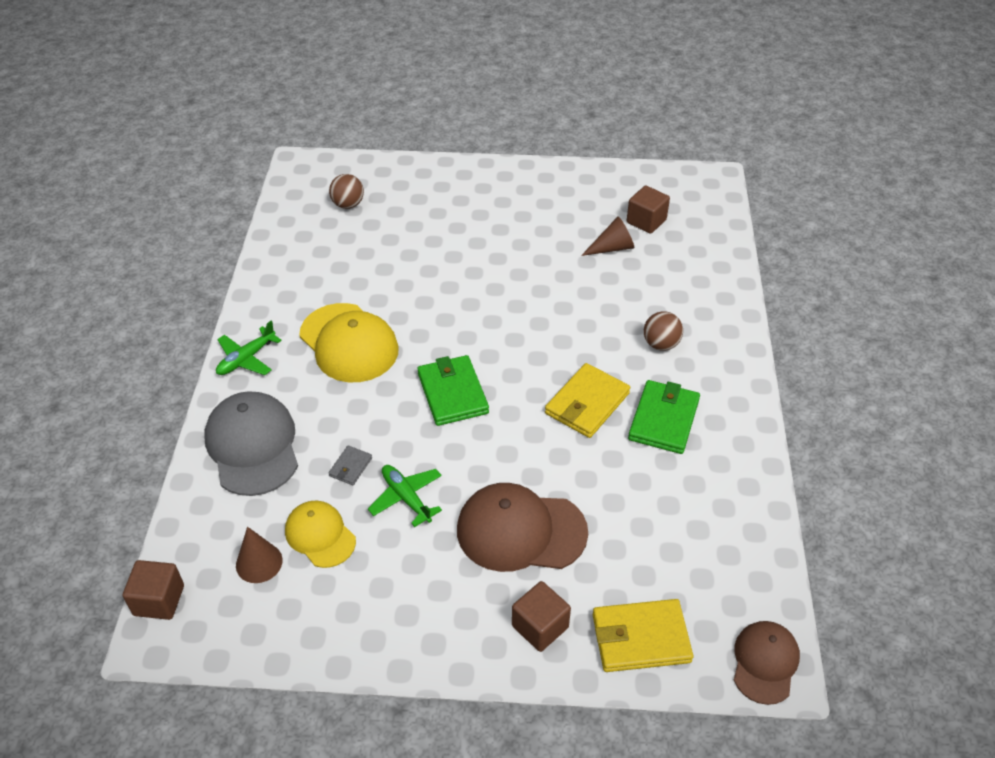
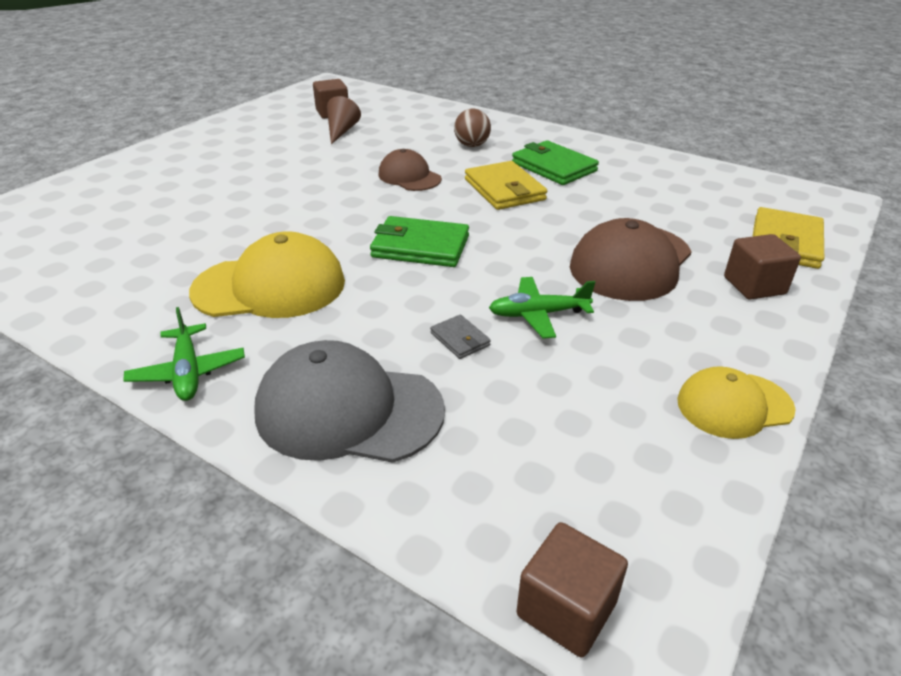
camera: 60 degrees left, 10 degrees down
brown cone [236,527,283,583] -> none
yellow cap [285,501,356,568] -> yellow cap moved to [677,366,795,439]
brown ball [329,174,364,209] -> none
brown cap [734,621,800,705] -> brown cap moved to [379,149,442,191]

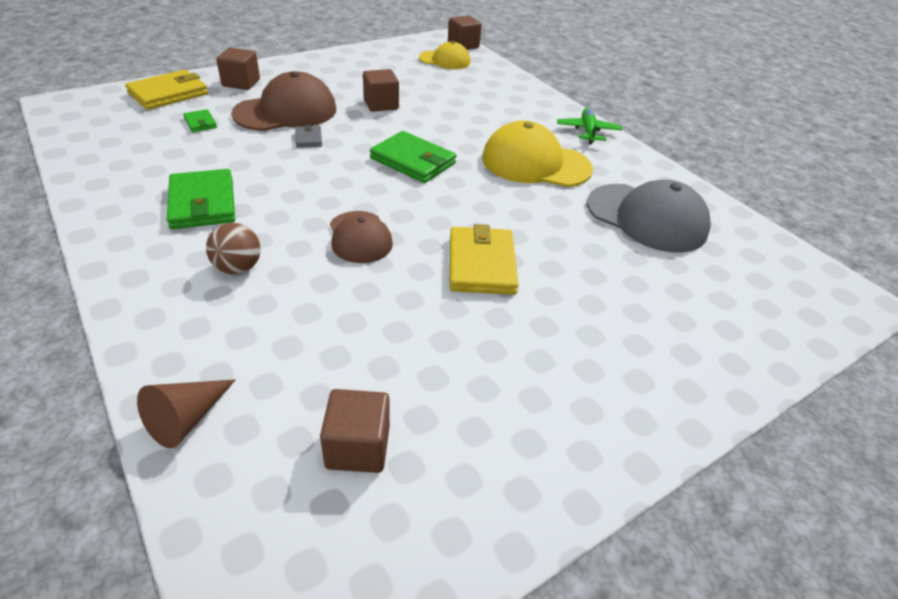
camera: 160 degrees left, 5 degrees up
grey cap [254,340,445,463] -> grey cap moved to [587,179,711,253]
brown cone [327,96,361,144] -> brown cone moved to [137,379,236,448]
grey wallet [430,315,491,359] -> grey wallet moved to [295,125,322,148]
yellow wallet [465,161,547,210] -> yellow wallet moved to [450,224,519,295]
green plane [489,277,595,339] -> brown cube [363,69,399,112]
yellow cap [677,366,795,439] -> yellow cap moved to [419,41,470,69]
none -> green wallet [183,109,217,132]

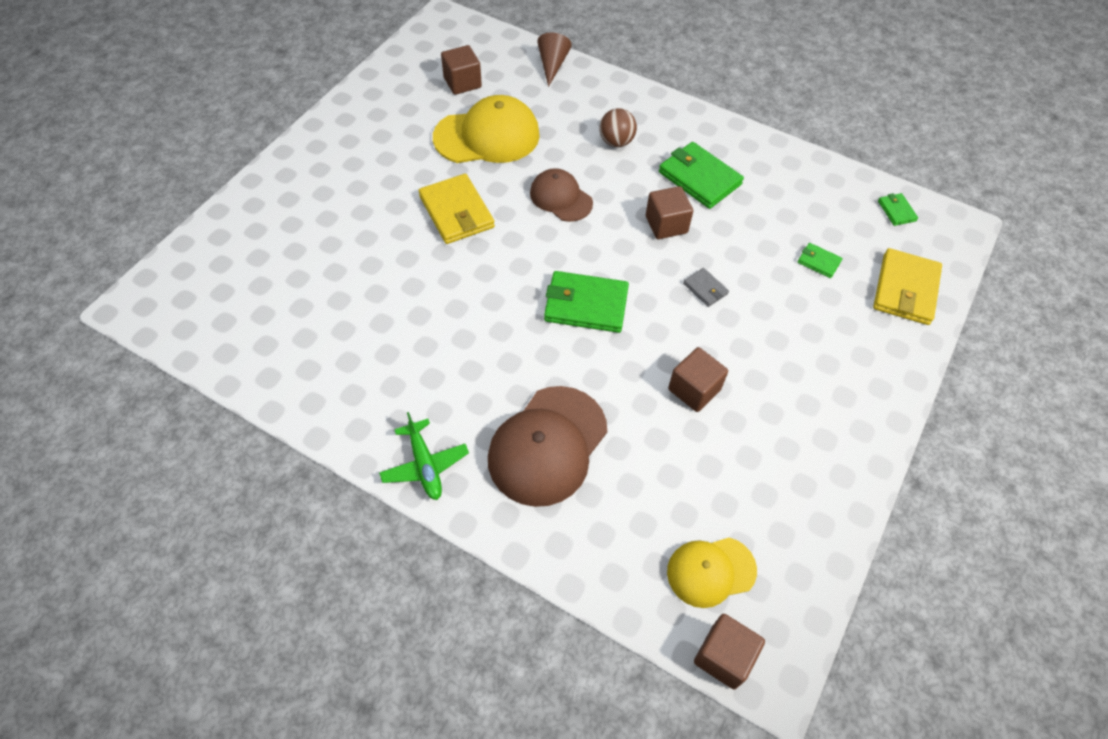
camera: 155 degrees right, 15 degrees up
brown cube [216,48,260,90] -> brown cube moved to [646,186,693,239]
brown cap [231,71,336,131] -> brown cap moved to [488,386,607,507]
yellow cap [482,121,593,187] -> yellow cap moved to [433,95,540,163]
grey cap [587,179,711,253] -> none
none -> green wallet [878,193,918,226]

